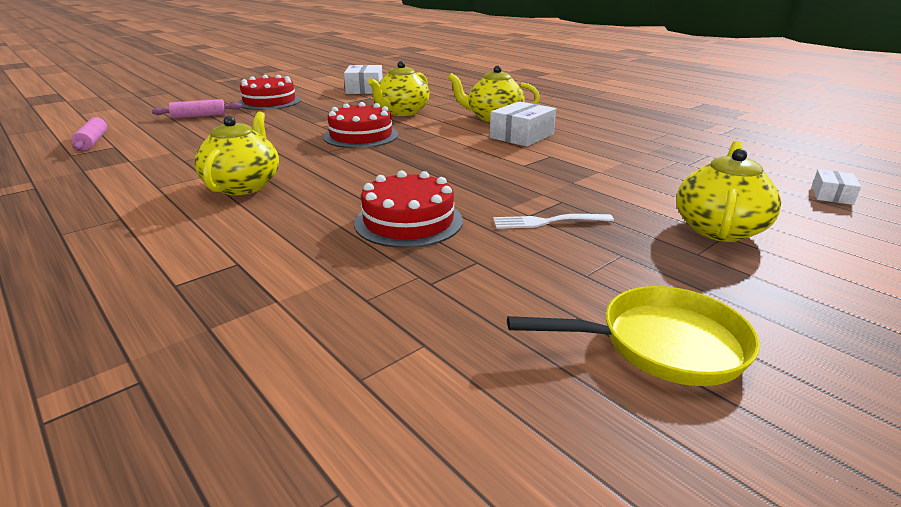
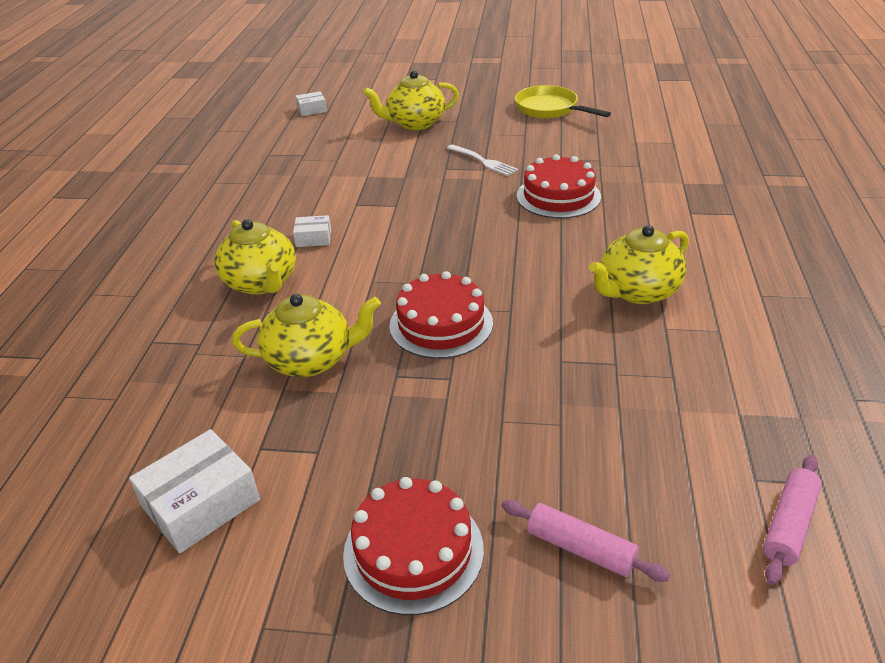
camera: 130 degrees left, 10 degrees up
white box [490,101,556,147] -> white box [293,215,331,247], size x0.55

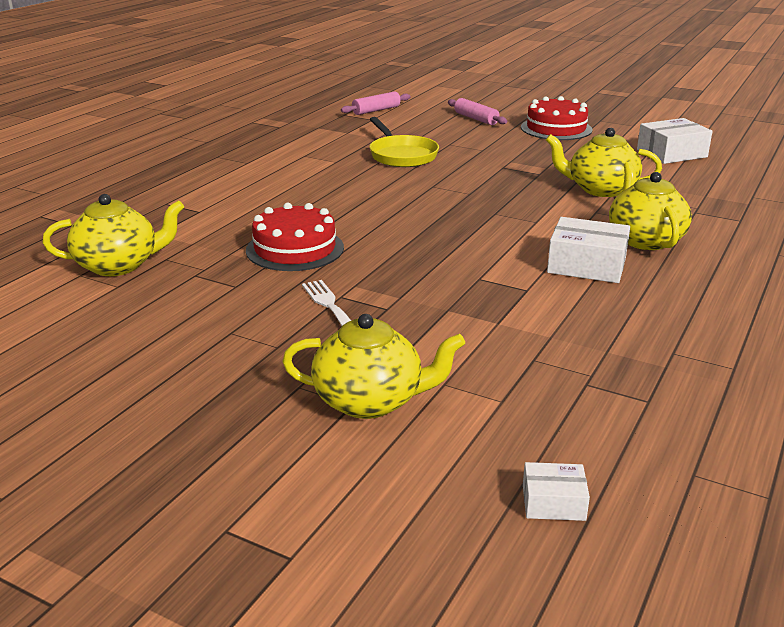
camera: 160 degrees left, 10 degrees down
white box [293,215,331,247] -> white box [547,217,630,283], size x1.83
red cake [389,271,493,359] -> none
yellow pan [515,85,611,119] -> yellow pan moved to [370,117,439,167]
yellow teapot [589,225,689,304] -> yellow teapot moved to [42,194,184,276]

